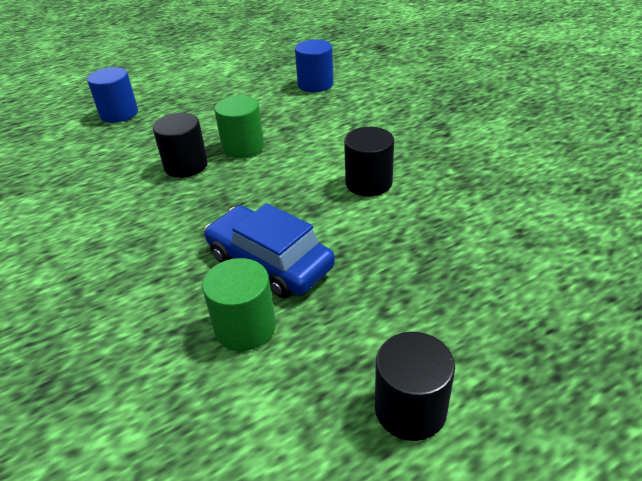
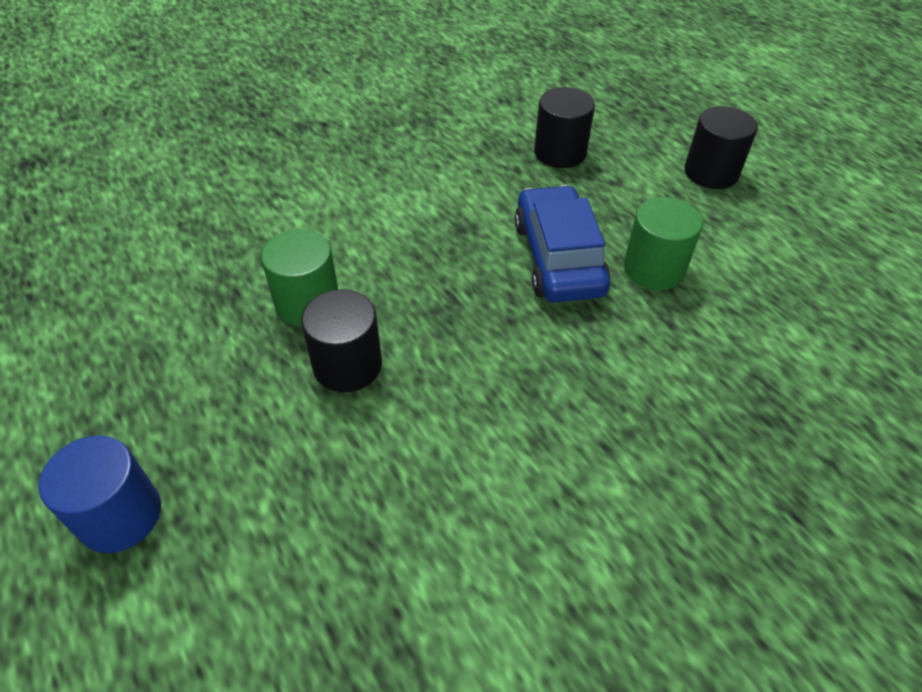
camera: 95 degrees left, 10 degrees up
blue car [204,203,335,298] -> blue car turned 135 degrees clockwise [514,185,610,302]
blue cylinder [295,39,334,92] -> none
black cylinder [344,127,394,196] -> black cylinder moved to [534,87,595,168]

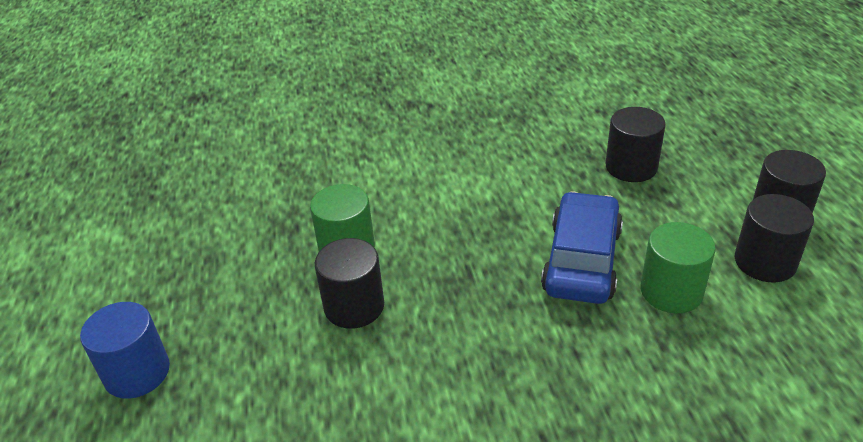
camera: 25 degrees right, 10 degrees down
none -> black cylinder [735,194,814,283]

